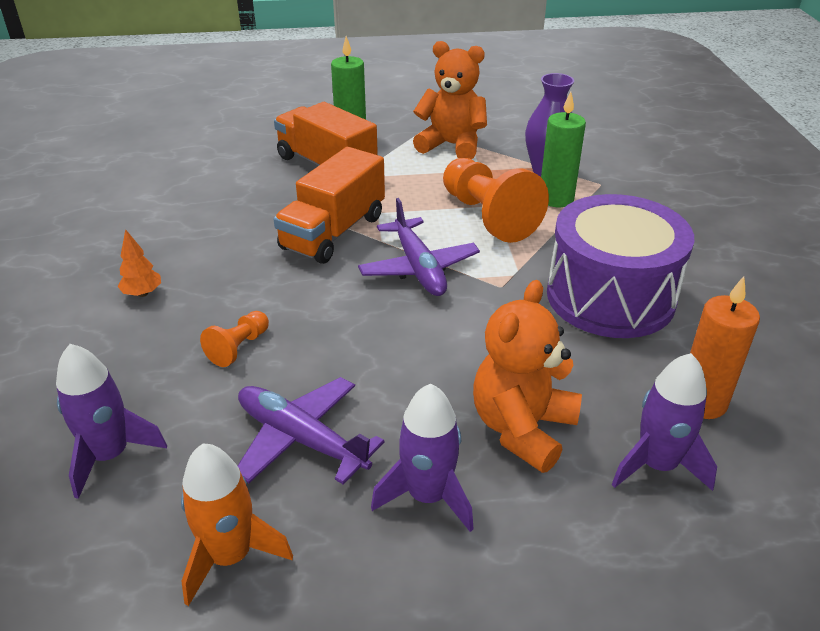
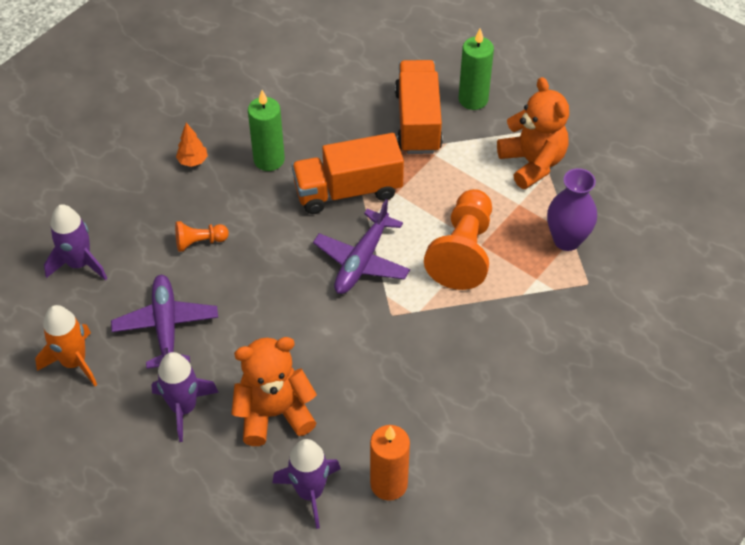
camera: 45 degrees right, 15 degrees up
green candle [541,91,586,207] -> green candle moved to [248,90,285,171]
purple drum [547,194,694,338] -> none

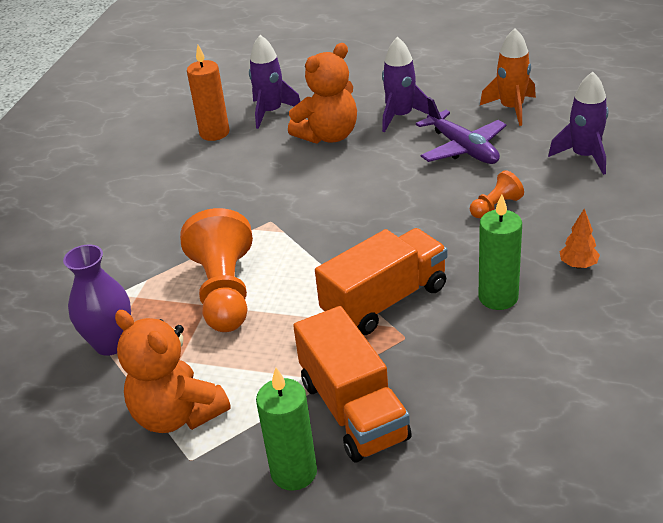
camera: 160 degrees right, 15 degrees down
purple plane [313,199,410,294] -> none

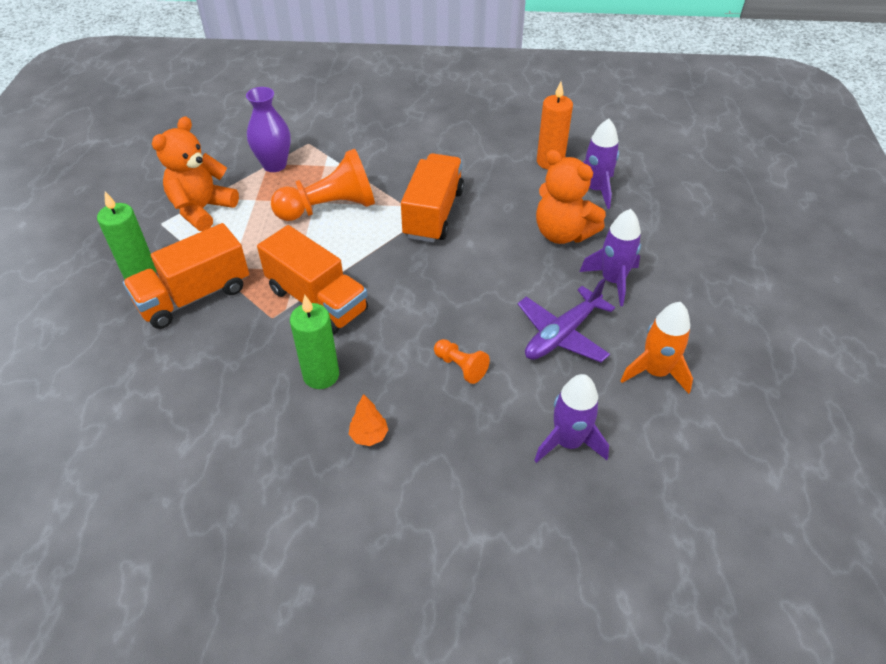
camera: 75 degrees right, 10 degrees up
none -> orange truck [401,153,464,243]

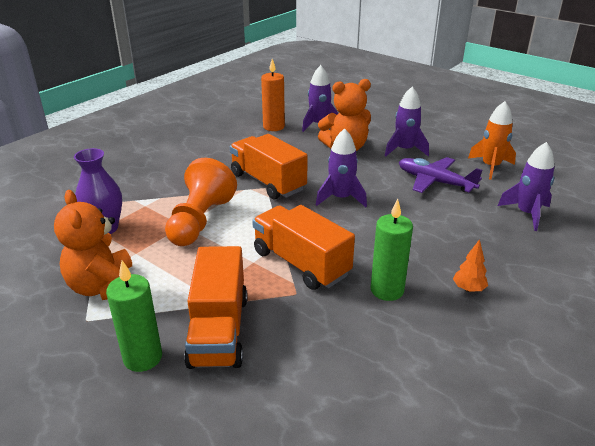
camera: 55 degrees left, 15 degrees down
orange truck [257,225,368,334] -> orange truck turned 120 degrees counterclockwise [252,205,355,290]
orange pawn [434,339,490,384] -> none
purple plane [518,278,615,363] -> purple plane turned 135 degrees clockwise [399,157,482,193]
none -> purple rocket [316,128,367,207]

